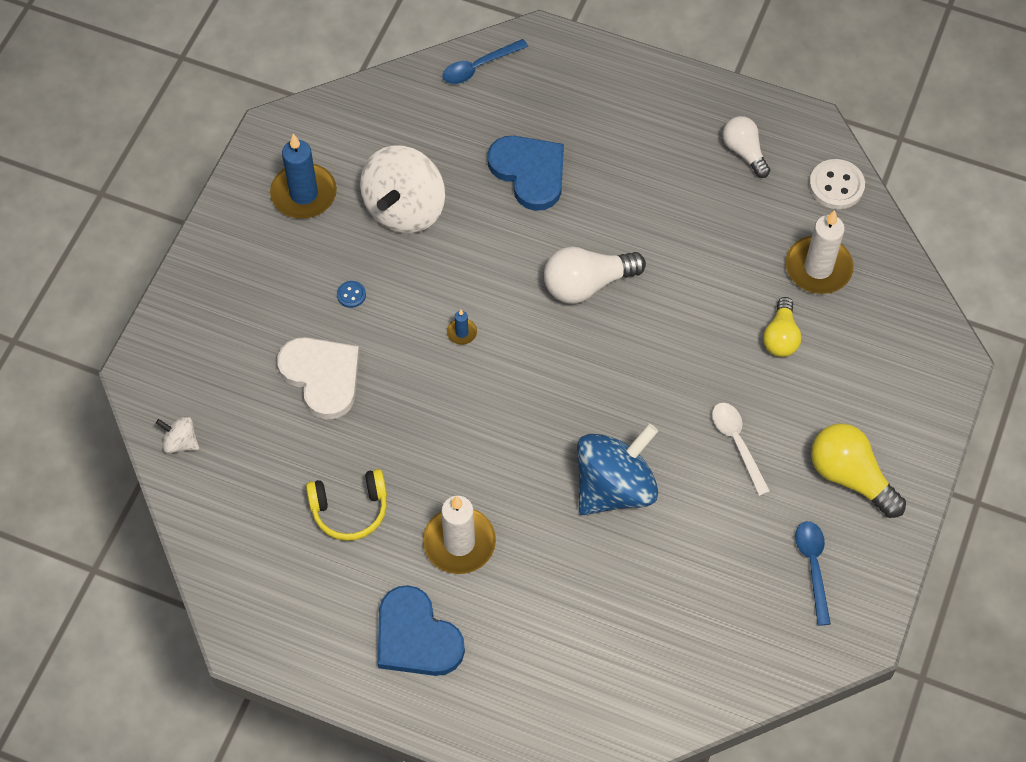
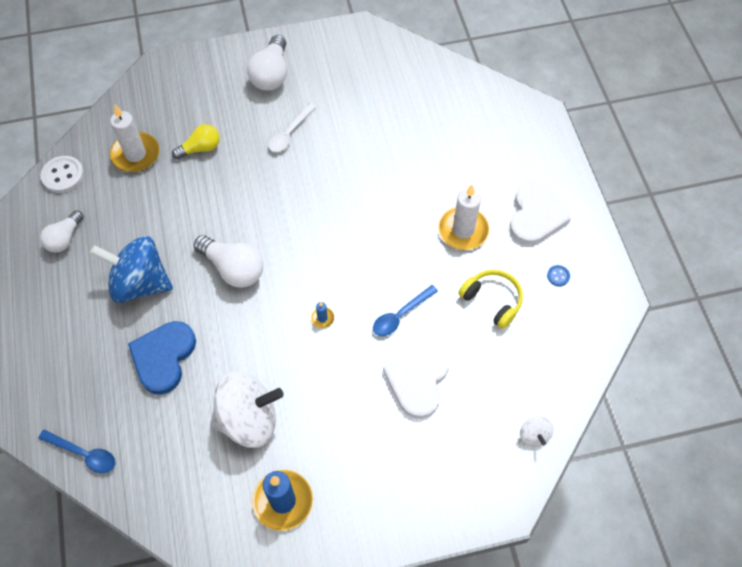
camera: 125 degrees left, 0 degrees up
blue button [337,281,366,308] -> blue button moved to [547,265,570,286]
blue heart [378,585,465,676] -> white heart [510,181,571,245]
blue spinning top [577,424,658,515] -> blue spinning top moved to [90,236,173,303]
blue spoon [795,521,831,626] -> blue spoon moved to [373,285,438,336]
yellow light bulb [811,423,906,518] -> white light bulb [247,35,287,91]

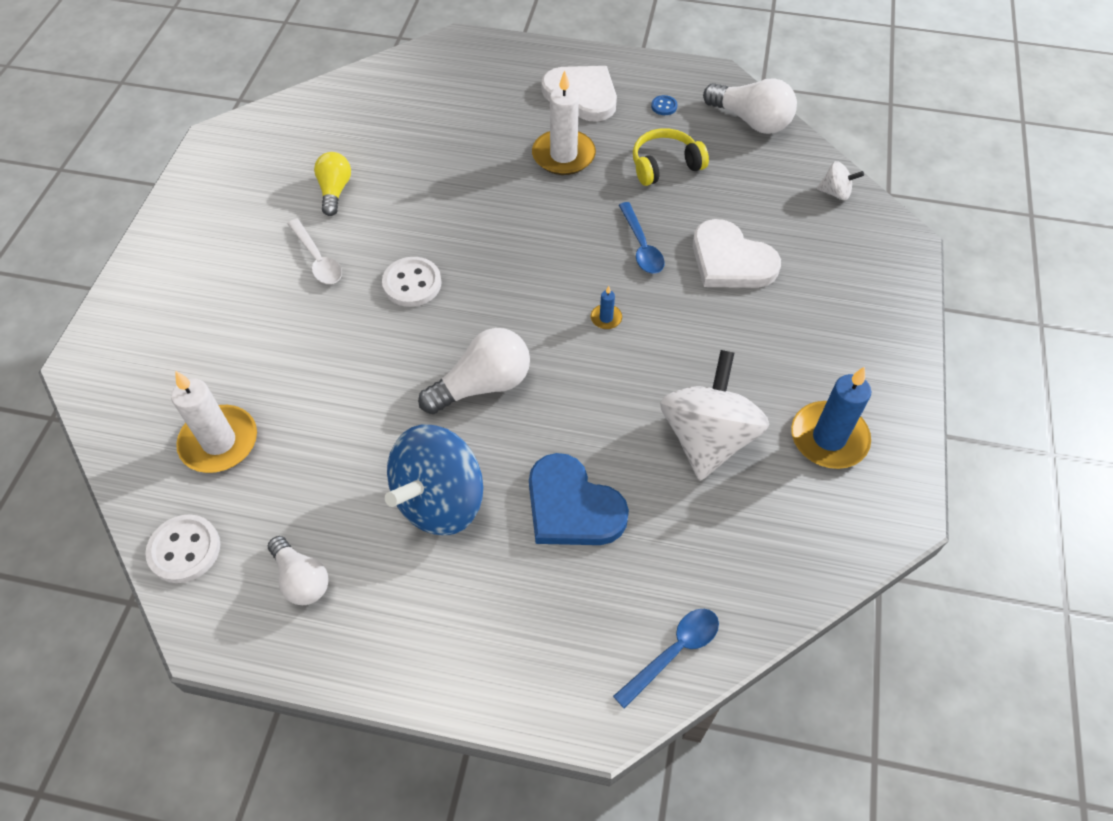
camera: 65 degrees left, 5 degrees down
yellow light bulb [172,124,220,159] -> yellow light bulb moved to [314,152,351,216]
white light bulb [247,35,287,91] -> white light bulb moved to [703,78,797,134]
none -> white button [382,257,441,307]

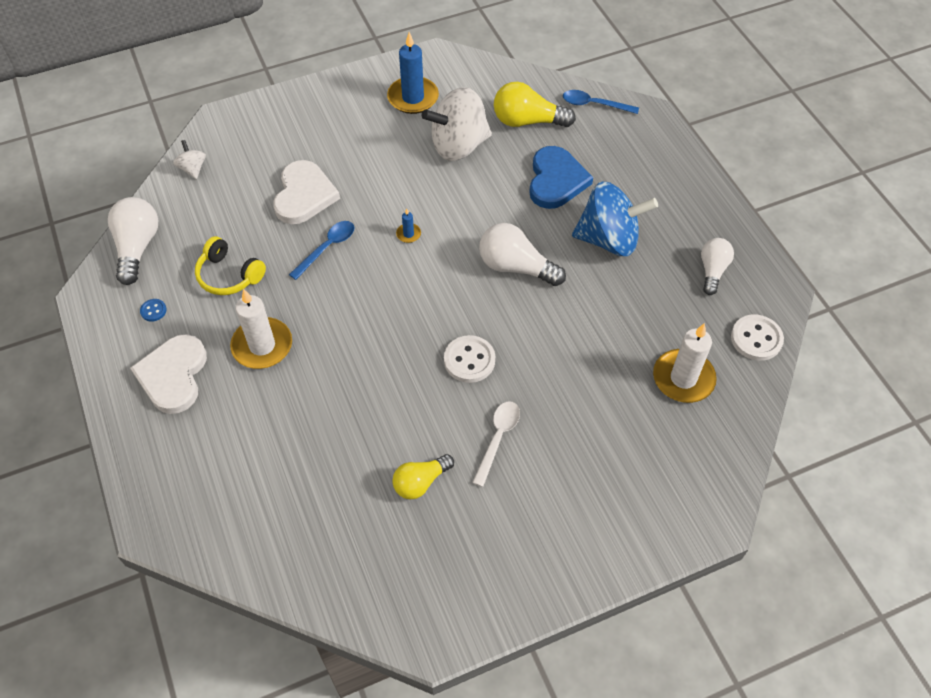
camera: 125 degrees left, 0 degrees up
none -> yellow light bulb [494,82,576,127]

